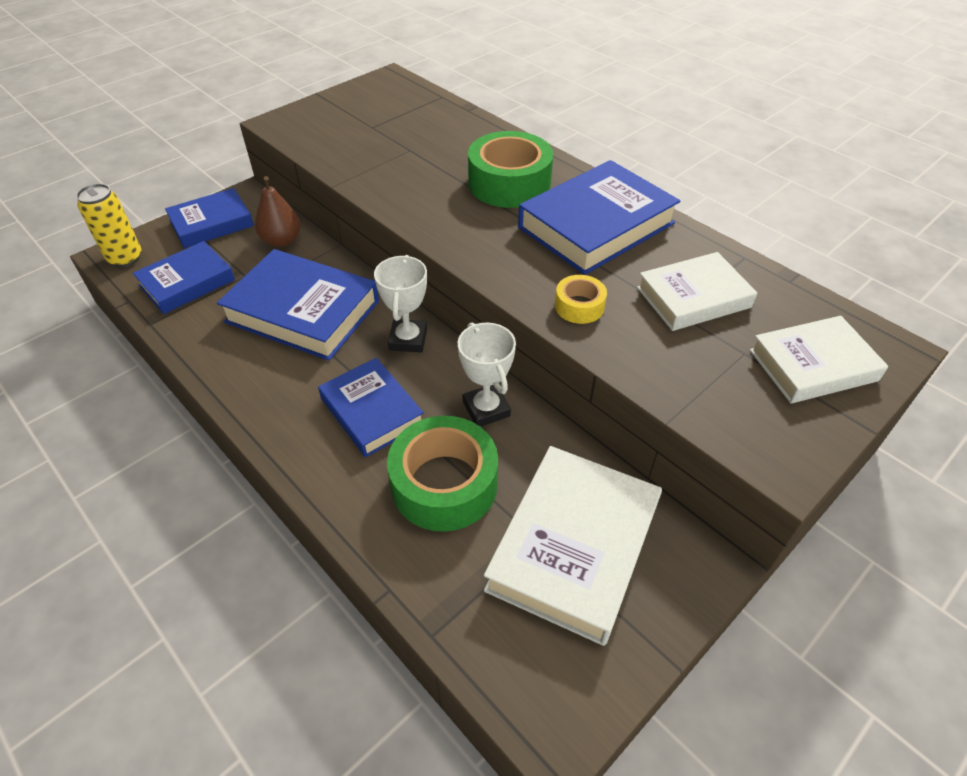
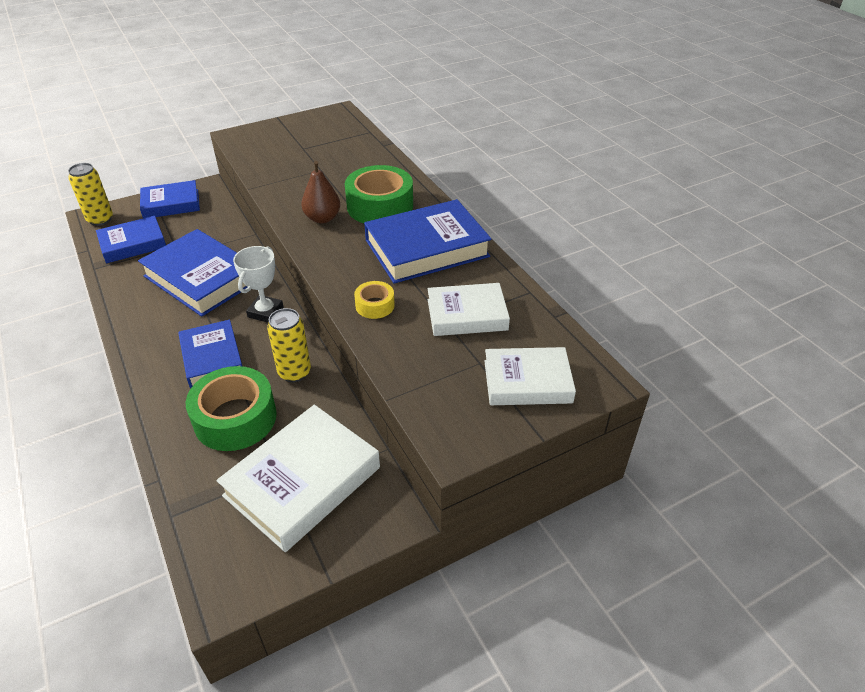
camera: 15 degrees right, 5 degrees down
brown pear [255,176,301,247] -> brown pear moved to [301,161,340,223]
white trophy [458,322,516,427] -> yellow can [267,308,311,382]

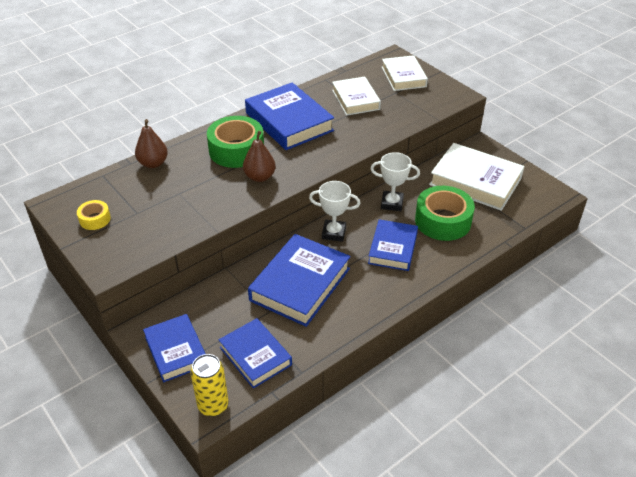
camera: 100 degrees left, 0 degrees up
blue book [178,320,243,388] -> blue book turned 45 degrees counterclockwise [368,219,418,271]
yellow can [267,308,311,382] -> white trophy [371,152,420,211]
yellow tape [354,281,395,319] -> yellow tape moved to [77,200,111,230]
none -> brown pear [135,119,168,168]

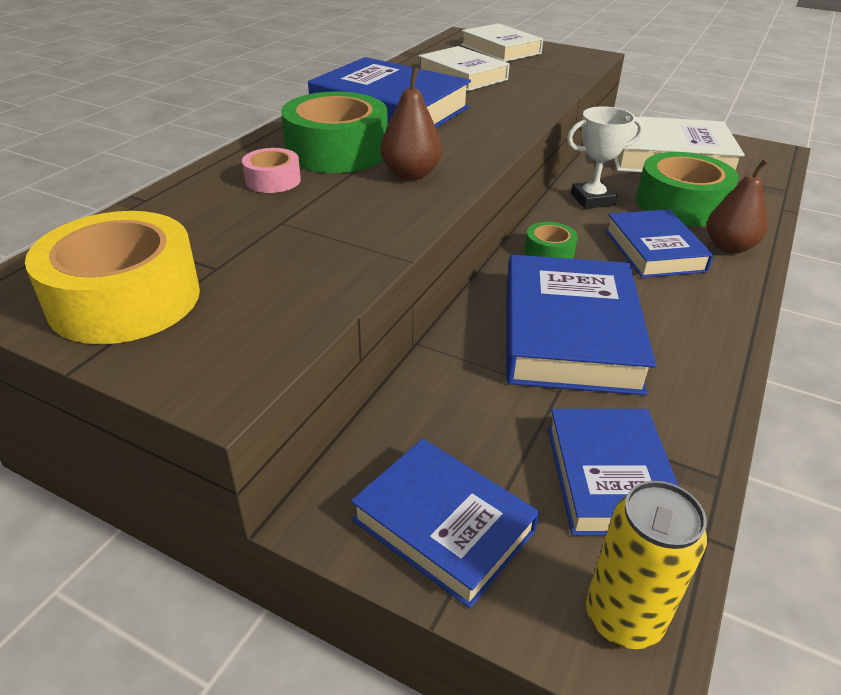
camera: 25 degrees left, 5 degrees down
yellow tape [77,200,111,230] -> yellow tape [25,211,200,344], size x2.01
brown pear [135,119,168,168] -> brown pear moved to [707,159,769,254]
blue book [219,318,292,389] -> blue book turned 60 degrees clockwise [548,409,678,536]
white trophy [309,181,361,242] -> green tape [525,222,578,259]
none -> pink tape [242,148,301,193]

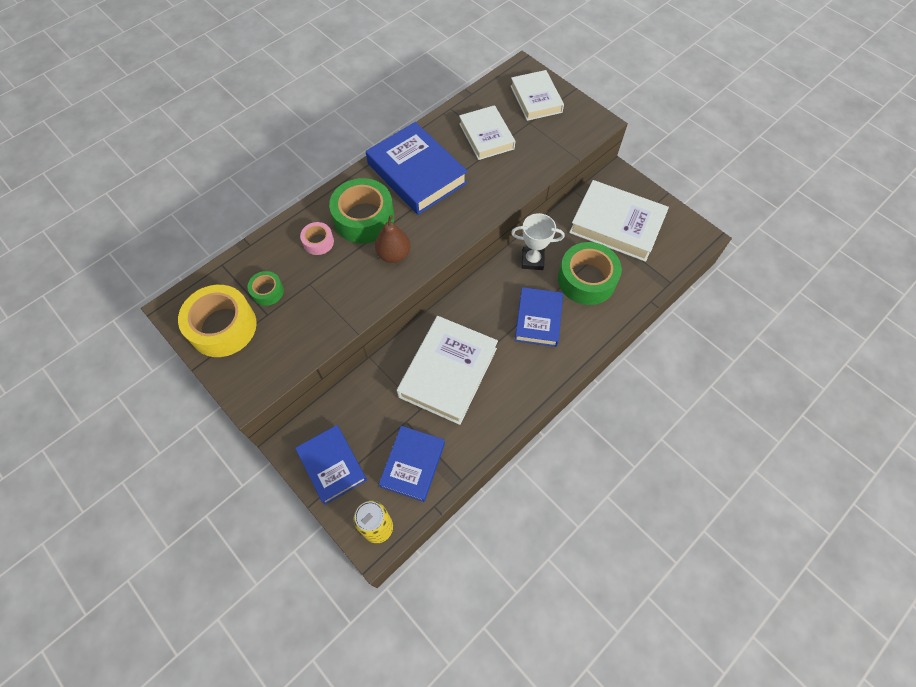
camera: 20 degrees right, 25 degrees up
blue book [506,255,656,395] -> white book [397,316,498,425]
green tape [525,222,578,259] -> green tape moved to [248,271,284,306]
brown pear [707,159,769,254] -> none

